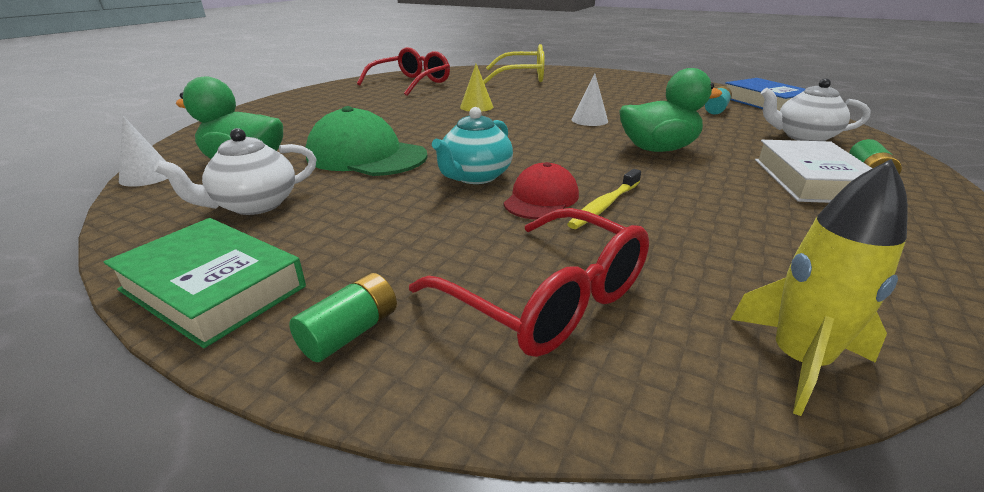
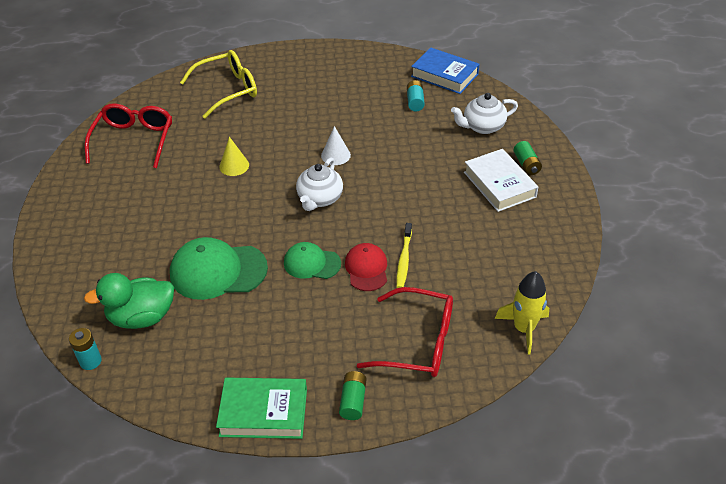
camera: 30 degrees left, 15 degrees up
white cone [119,116,168,187] -> turquoise battery [69,328,102,370]
white teapot [154,128,316,215] -> white teapot moved to [296,157,343,211]
turquoise teapot [432,107,513,184] -> green cap [284,242,341,279]
green duck [619,68,722,152] -> none

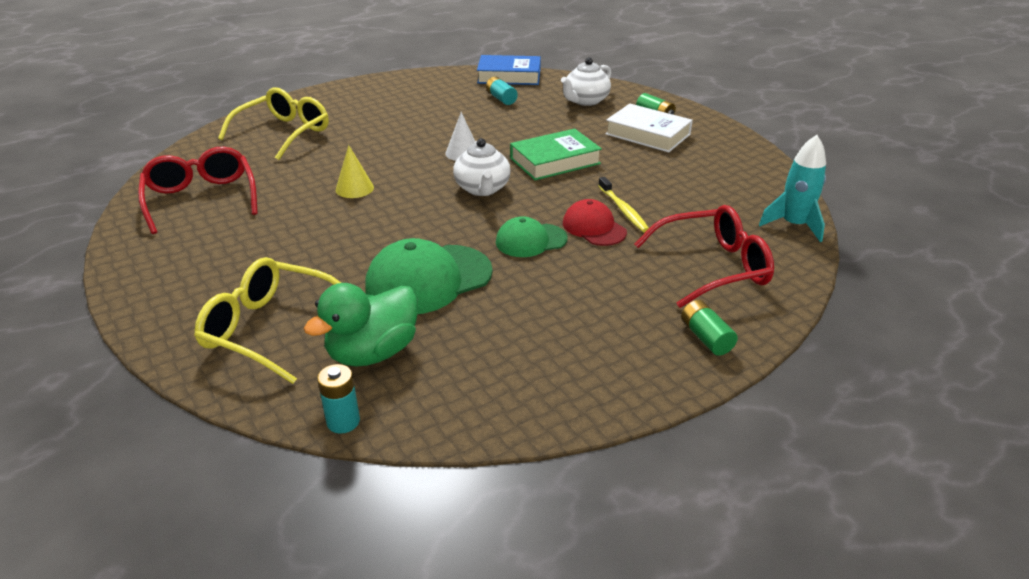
camera: 30 degrees left, 10 degrees down
green book [216,378,307,439] -> green book moved to [510,129,602,180]
yellow rocket [495,271,549,355] -> turquoise rocket [759,135,826,242]
none -> yellow glasses [194,257,341,384]

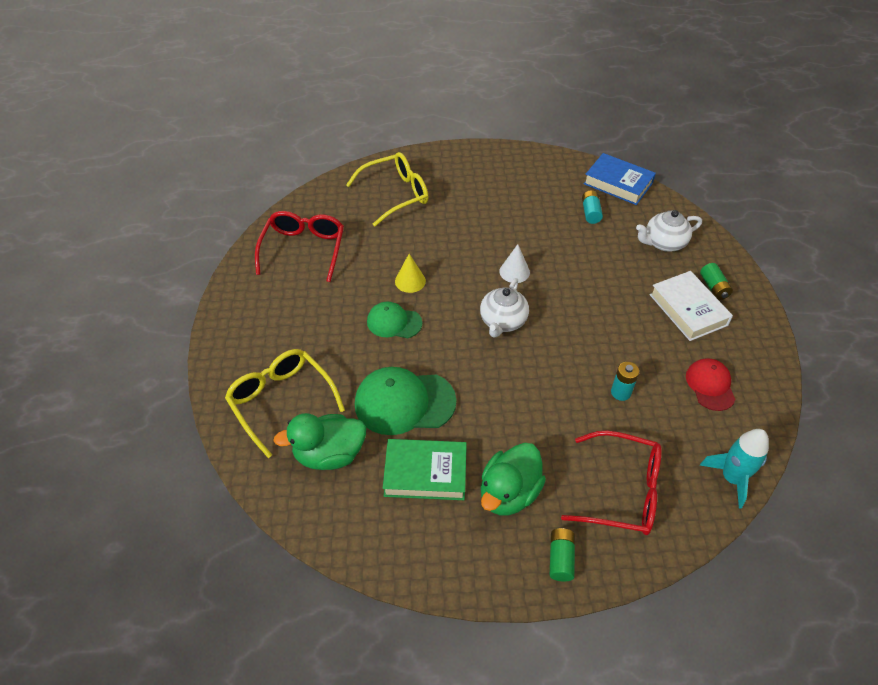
camera: 30 degrees right, 15 degrees up
turquoise battery [317,364,360,434] -> turquoise battery moved to [611,362,639,401]
green cap [496,216,568,257] -> green cap moved to [367,302,422,338]
green book [510,129,602,180] -> green book moved to [383,439,467,500]
red cap [563,199,627,246] -> red cap moved to [686,358,736,411]
yellow toothbrush [598,177,649,233] -> none
none -> green duck [481,443,546,515]

